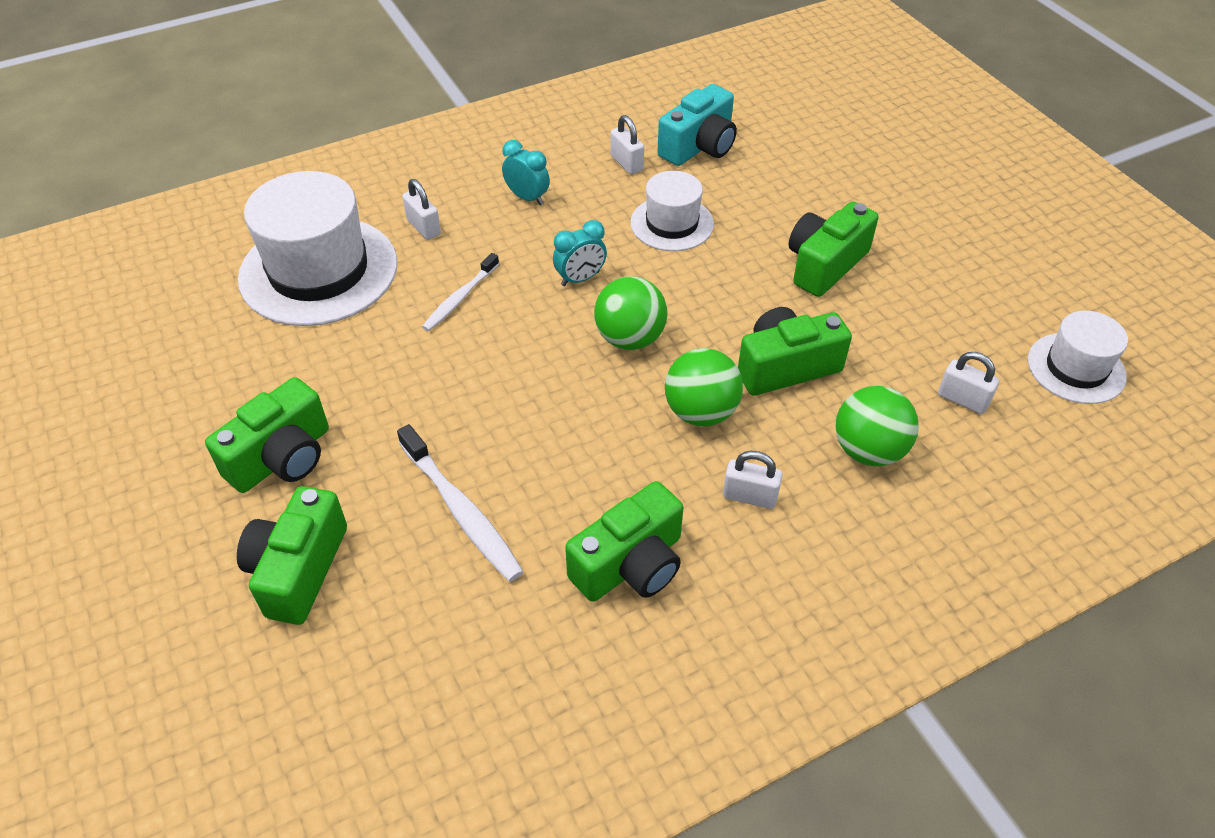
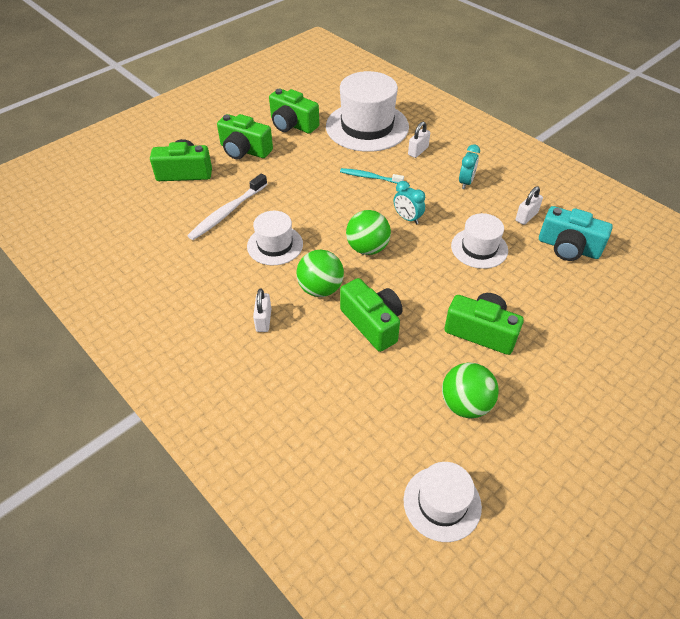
camera: 75 degrees right, 0 degrees up
white toothbrush [422,253,499,331] -> turquoise toothbrush [340,168,404,184]
green camera [565,481,683,602] -> green camera moved to [269,89,319,134]
green ball [836,386,919,466] -> green ball moved to [442,362,499,418]
white padlock [938,352,999,414] -> none
none -> white hat [247,211,303,265]

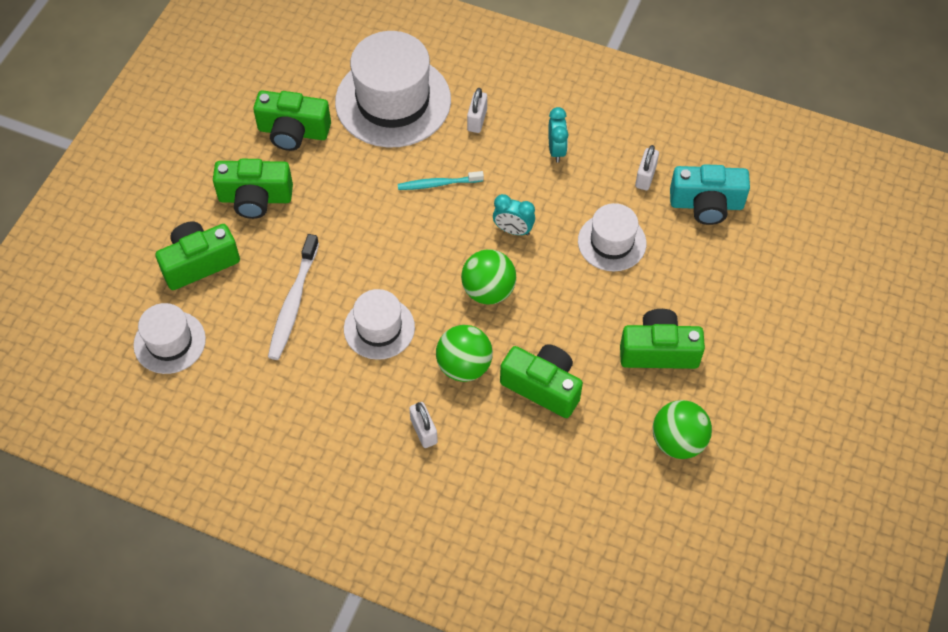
camera: 25 degrees left, 10 degrees up
white hat [404,462,482,542] -> white hat moved to [133,303,206,374]

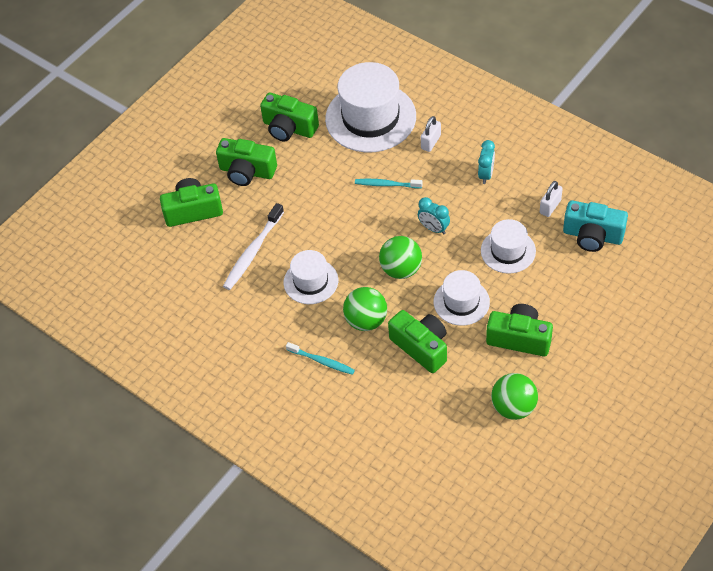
camera: 20 degrees right, 5 degrees down
white hat [133,303,206,374] -> white hat moved to [434,270,490,326]
white padlock [409,402,438,448] -> turquoise toothbrush [286,342,355,375]

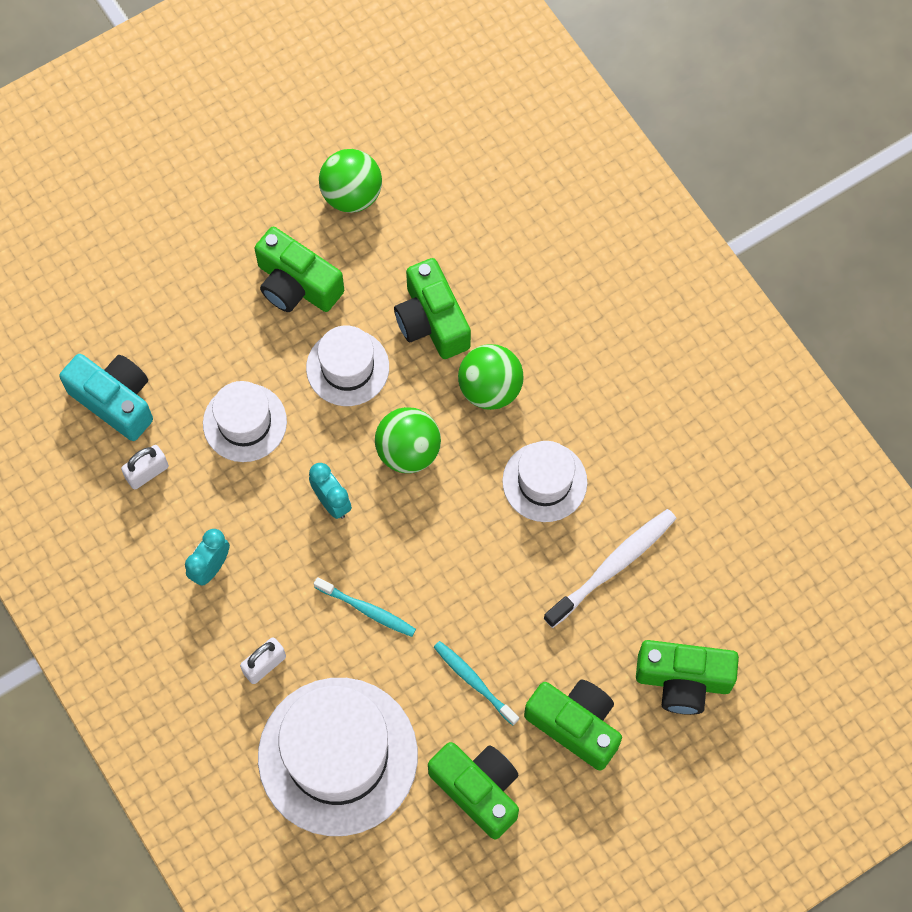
camera: 165 degrees left, 15 degrees up
turquoise toothbrush [286,342,355,375] -> turquoise toothbrush moved to [434,641,519,726]

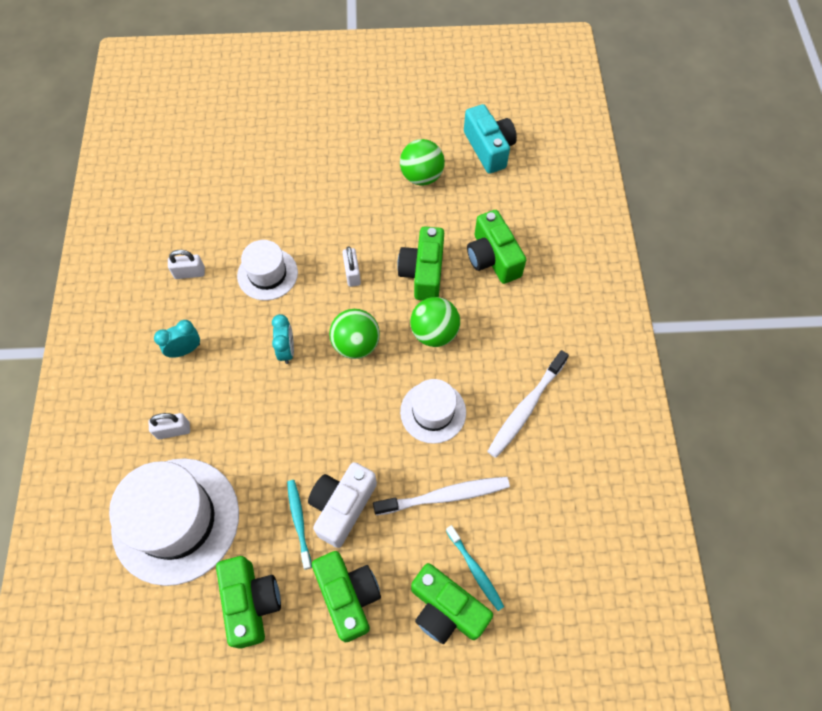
camera: 30 degrees right, 5 degrees down
turquoise camera [59,354,153,441] -> turquoise camera moved to [464,104,517,174]
green camera [254,227,344,312] -> green camera moved to [467,210,526,284]
white hat [306,325,389,406] -> white padlock [342,246,361,287]
turquoise toothbrush [314,577,416,637] -> turquoise toothbrush moved to [446,525,504,611]
none -> white camera [308,462,377,548]
none -> white toothbrush [487,350,569,458]

